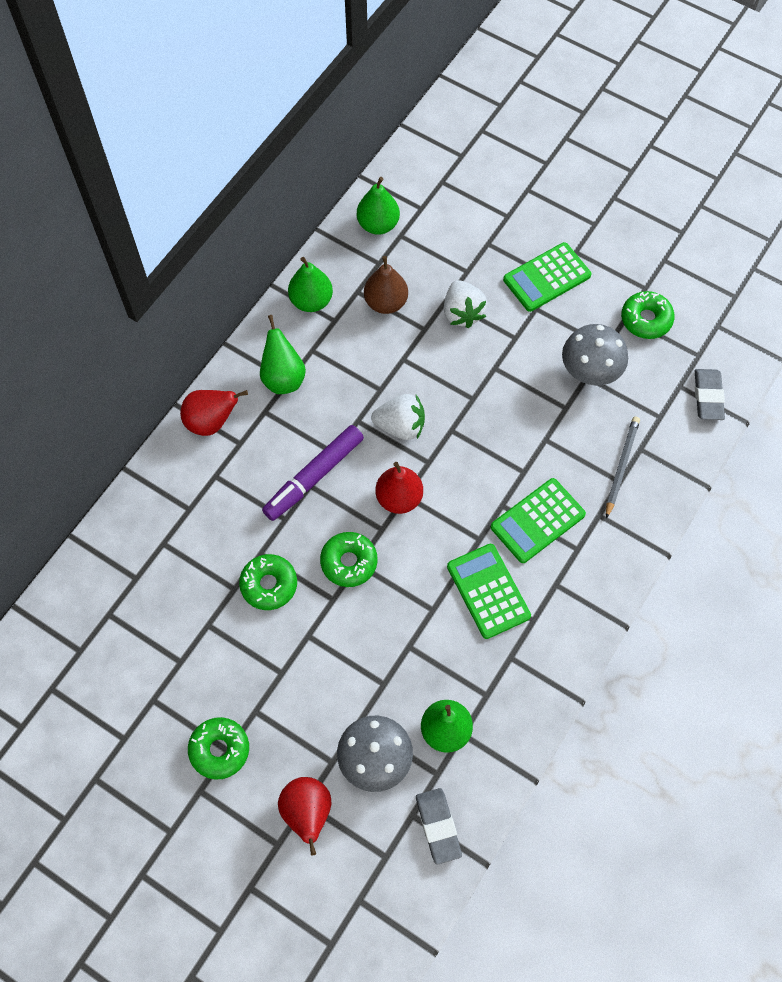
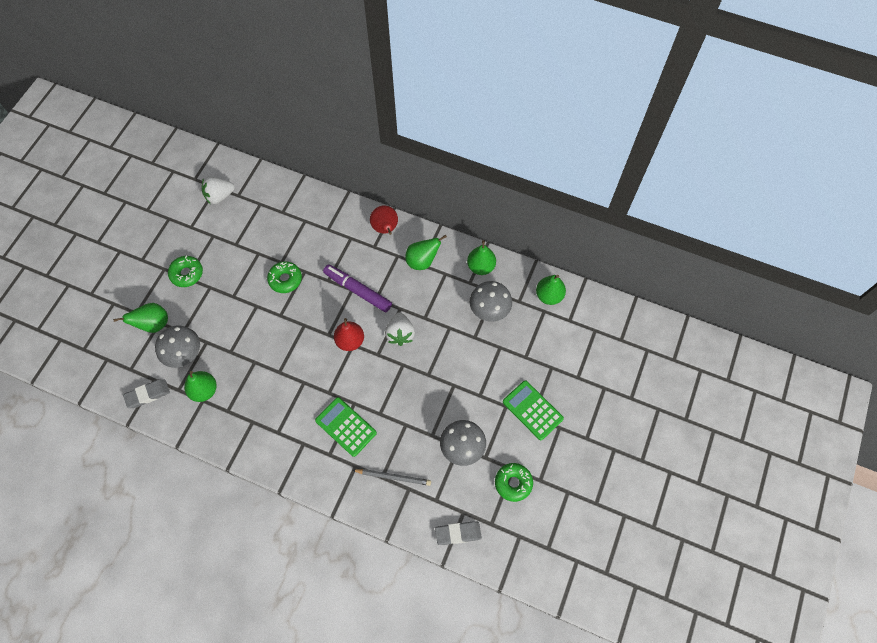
camera: 80 degrees right, 0 degrees up
red pear [278,777,332,856] -> green pear [113,303,168,333]
green donut [320,532,378,587] -> none
brown pear [364,256,408,314] -> grey mushroom [470,281,512,322]
white strawberry [444,280,487,328] -> white strawberry moved to [202,176,235,205]
green calculator [447,544,531,639] -> none

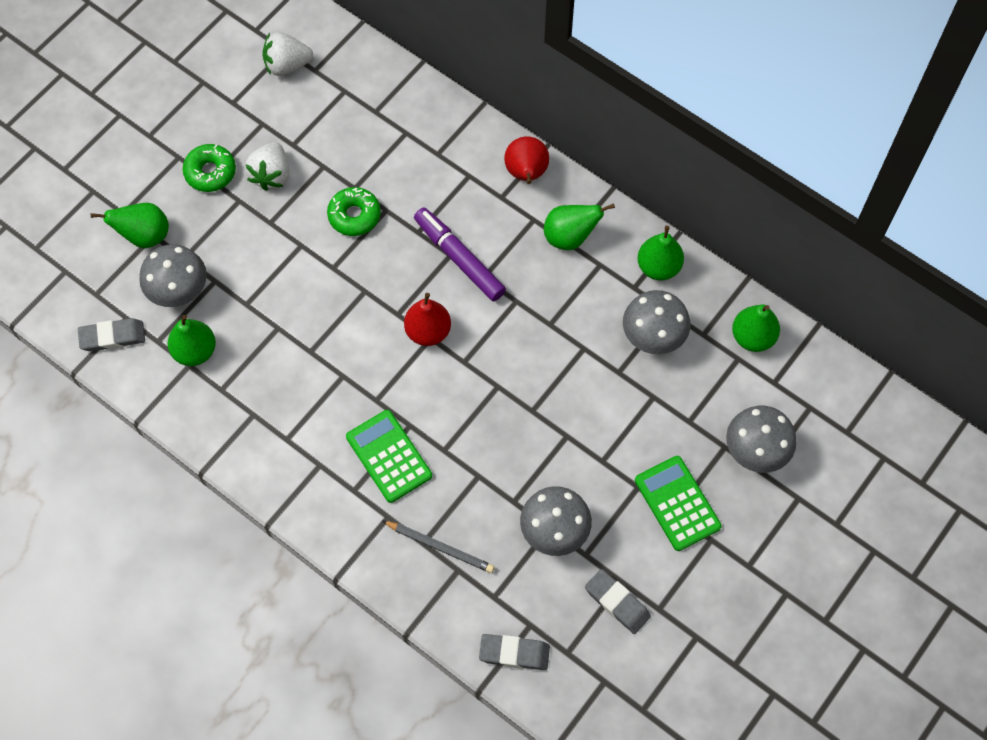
camera: 15 degrees right, 0 degrees up
white strawberry [385,312,415,346] -> white strawberry moved to [245,142,289,191]
green donut [495,463,533,502] -> grey eraser [585,569,651,634]
none -> grey mushroom [726,406,797,473]

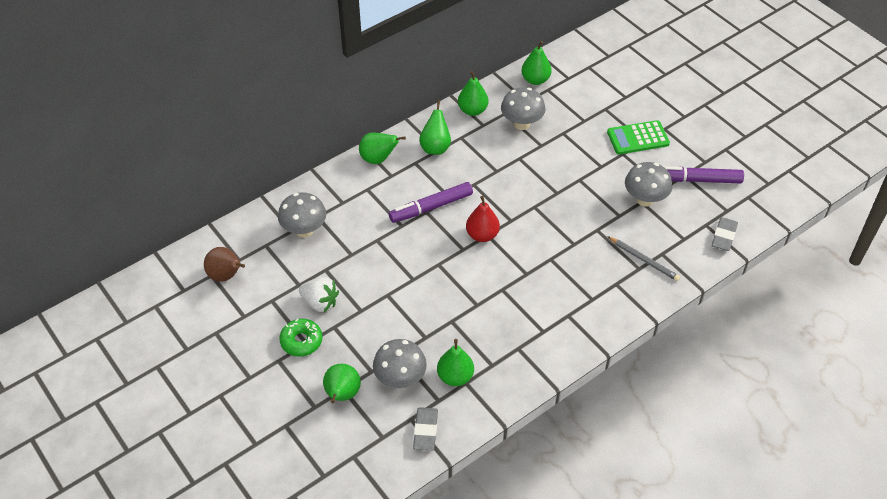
camera: 75 degrees left, 15 degrees down
white strawberry [262,32,313,76] -> brown pear [204,247,245,282]
green donut [327,187,381,236] -> none
green calculator [346,410,432,503] -> none
grey pencil [382,521,495,573] -> grey pencil turned 90 degrees clockwise [607,236,680,281]
red pear [504,136,549,184] -> green pear [359,133,406,164]
grey eraser [585,569,651,634] -> purple marker [663,166,744,183]
grey mushroom [726,406,797,473] -> grey mushroom moved to [278,192,326,238]

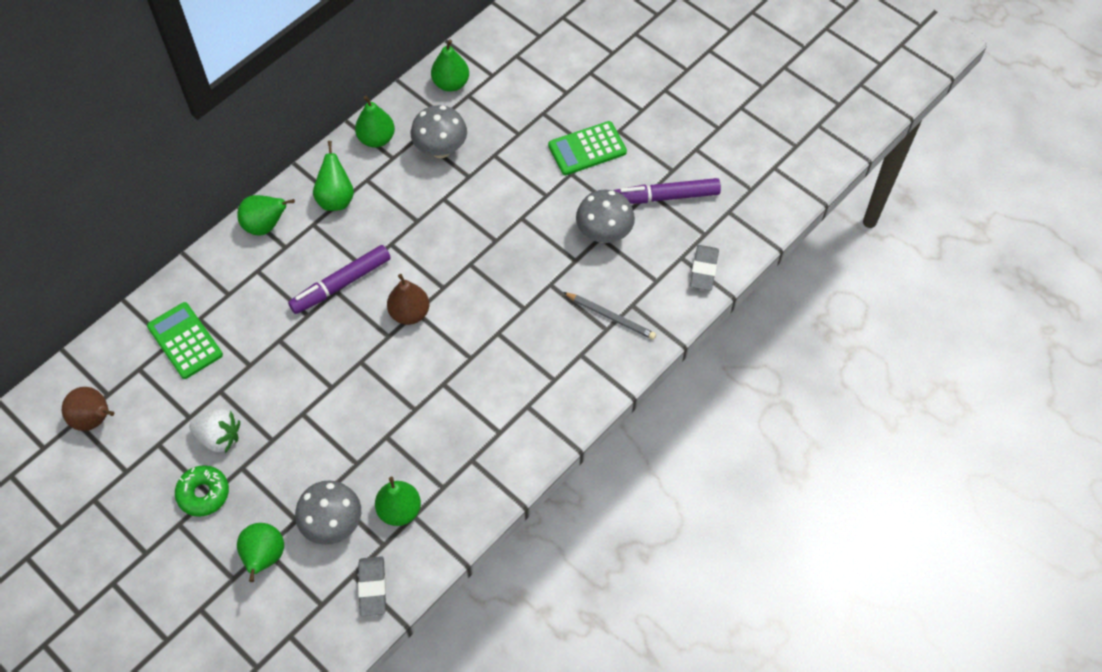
camera: 10 degrees left, 10 degrees up
grey mushroom [278,192,326,238] -> green calculator [147,302,223,379]
red pear [466,196,500,242] -> brown pear [387,274,429,325]

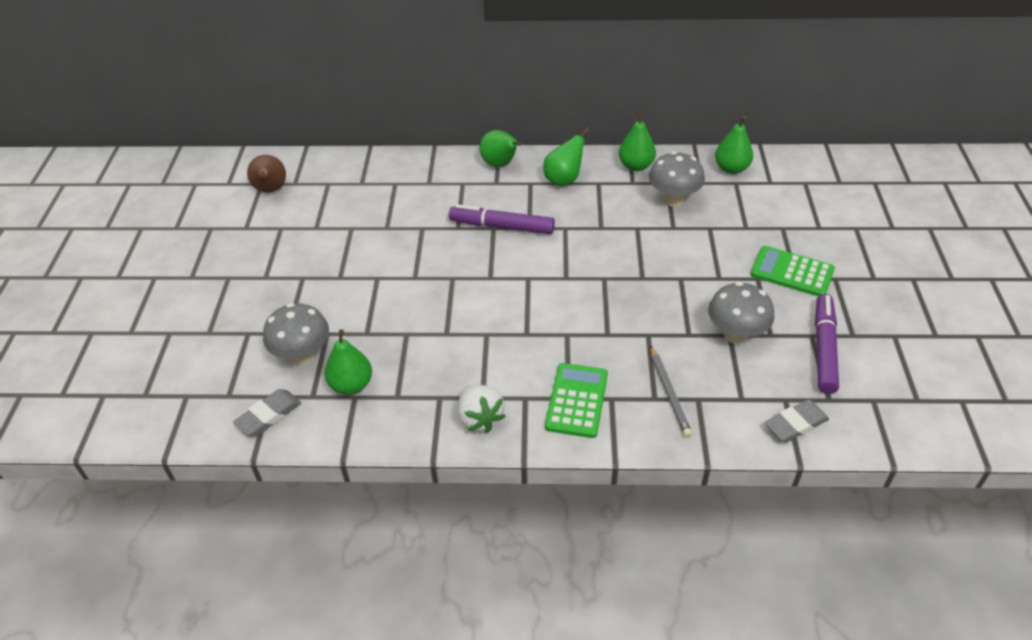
camera: 50 degrees right, 15 degrees down
green calculator [147,302,223,379] -> green calculator moved to [545,363,608,438]
green donut [175,465,229,517] -> none
white strawberry [189,409,240,453] -> white strawberry moved to [458,384,506,433]
green pear [237,523,284,582] -> none
brown pear [387,274,429,325] -> none
purple marker [613,178,721,204] -> purple marker turned 60 degrees clockwise [815,294,839,394]

